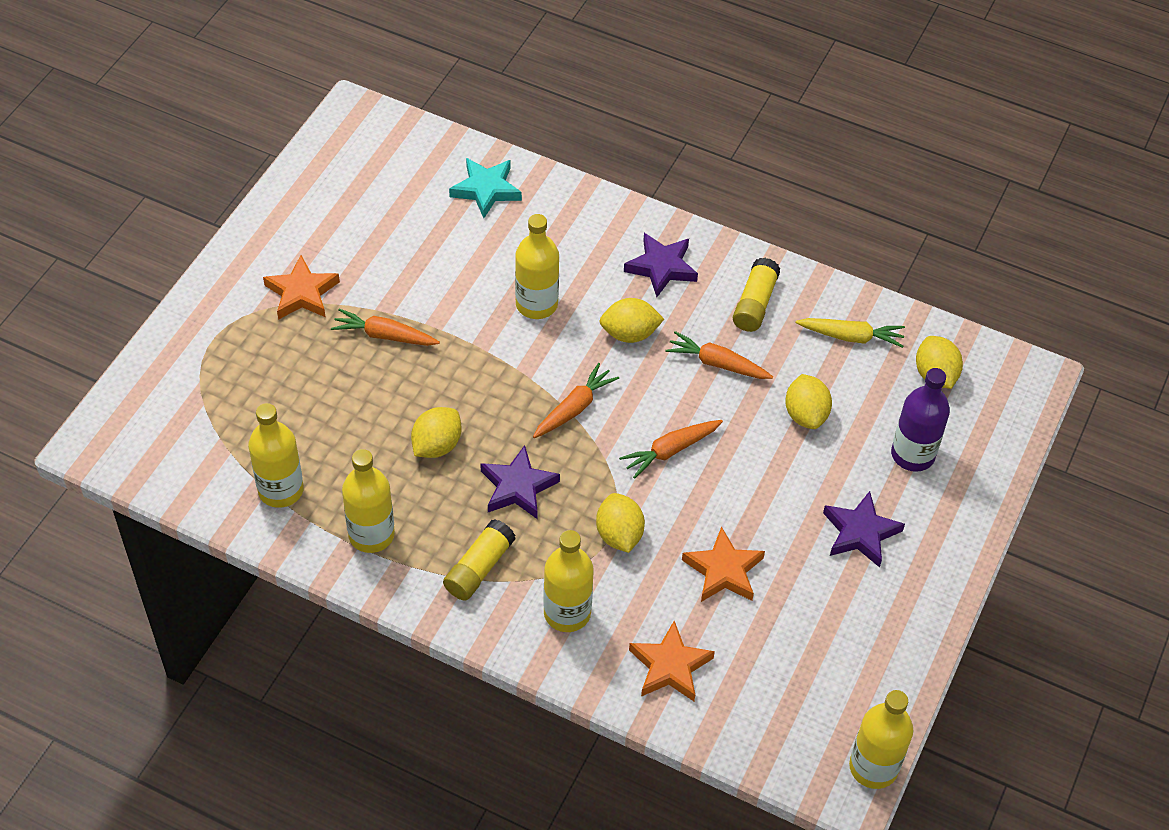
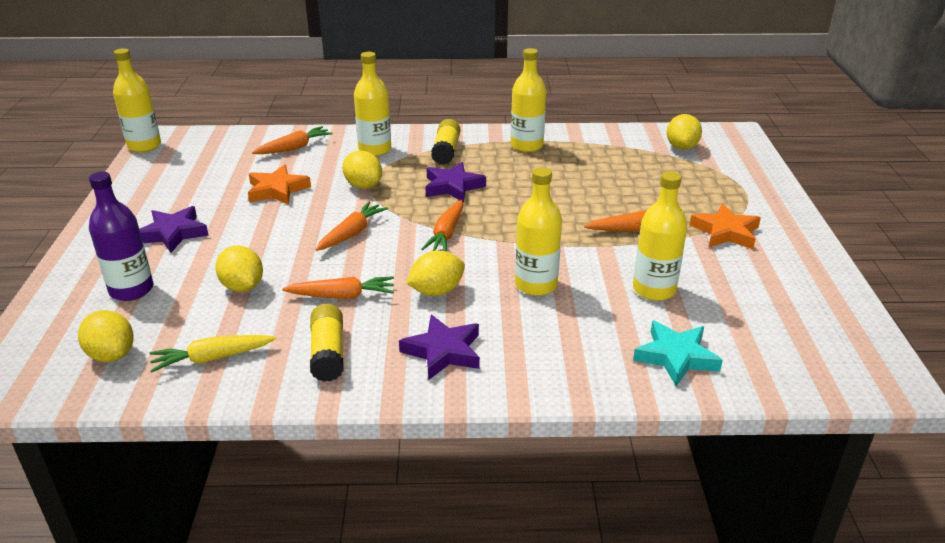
camera: 155 degrees right, 20 degrees down
yellow bottle [248,403,304,508] -> yellow bottle moved to [633,171,687,301]
yellow lemon [411,407,461,458] -> yellow lemon moved to [667,114,702,150]
orange star [629,621,715,701] -> orange carrot [252,126,333,154]

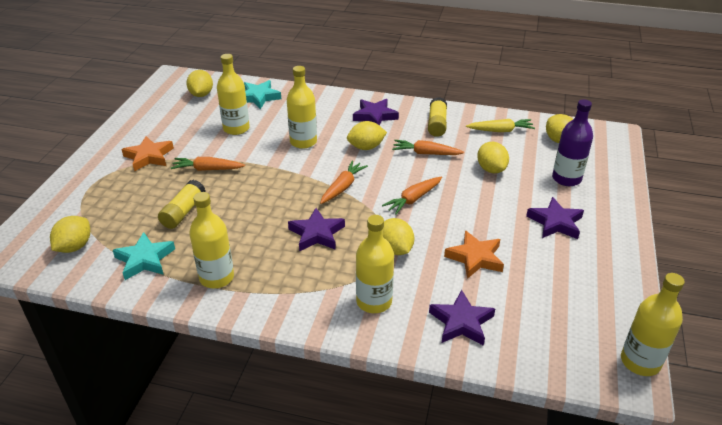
camera: 165 degrees left, 5 degrees up
orange carrot [252,126,333,154] -> purple star [429,290,495,346]
yellow glue stick [431,119,460,165] -> yellow glue stick moved to [158,180,206,229]
none -> turquoise star [113,232,175,280]
none -> yellow lemon [186,70,213,97]

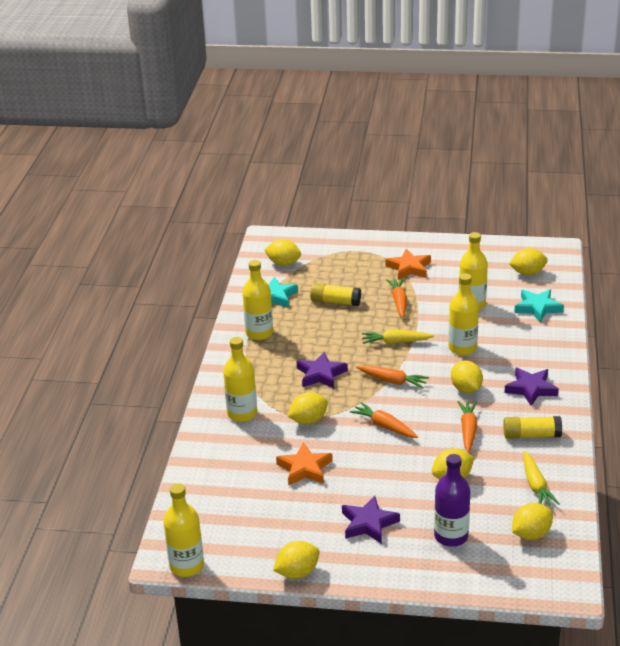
camera: 85 degrees right, 5 degrees down
purple star [429,290,495,346] -> none
none -> yellow lemon [273,541,320,579]
none -> yellow carrot [362,330,434,344]

